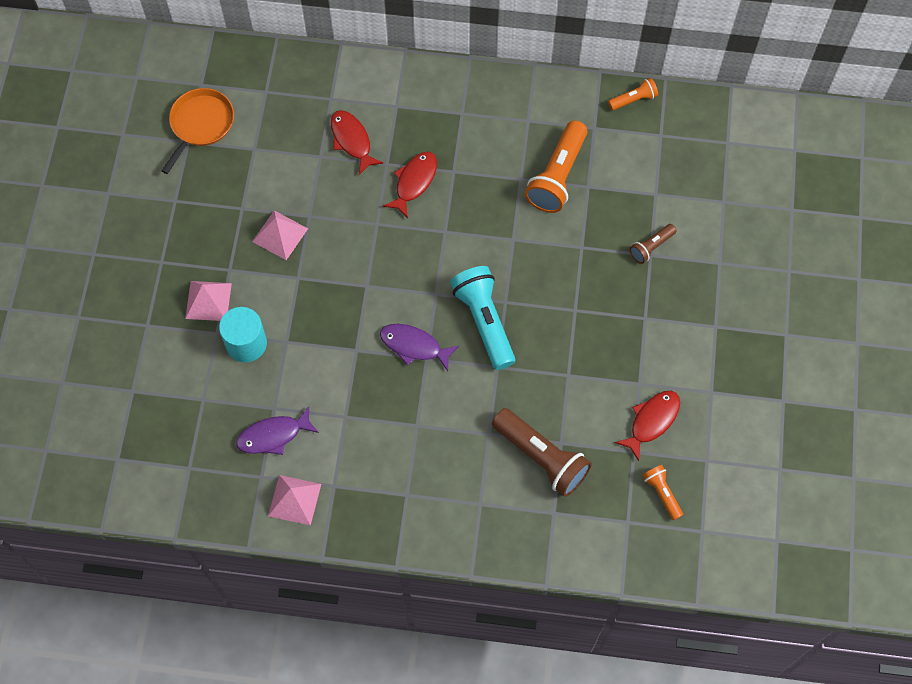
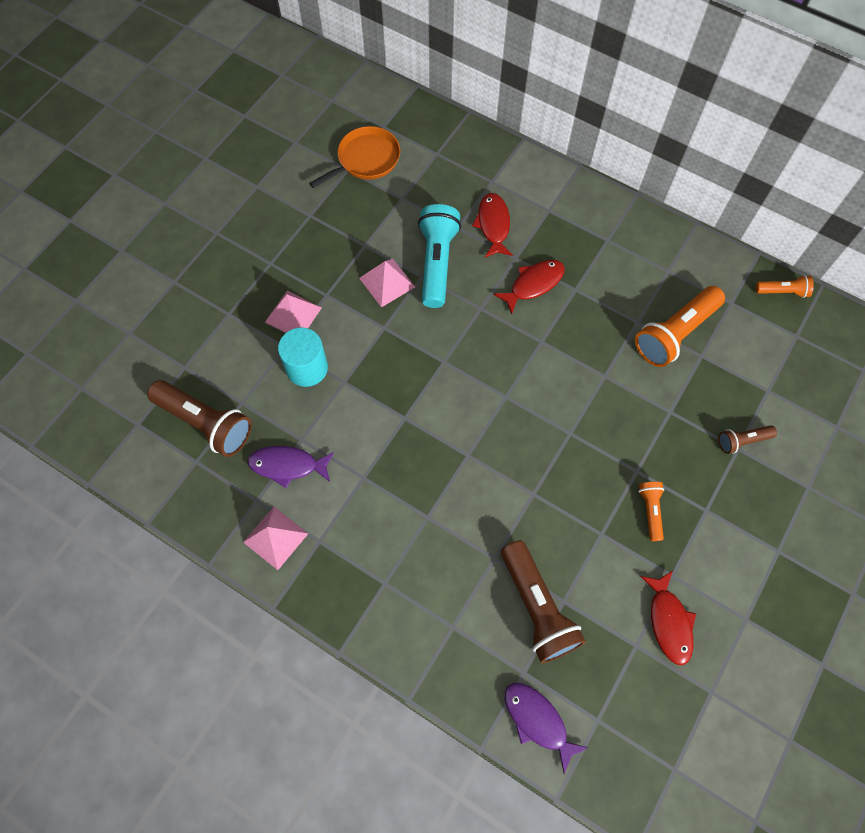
camera: 25 degrees right, 0 degrees up
purple fish [380,324,459,371] -> purple fish moved to [505,683,589,774]
turquoise flashlight [450,266,515,370] -> turquoise flashlight moved to [418,204,461,308]
red fish [615,391,680,461] -> red fish turned 105 degrees clockwise [640,571,696,665]
orange flashlight [643,465,683,520] -> orange flashlight moved to [638,482,664,541]
none -> brown flashlight [147,380,252,457]

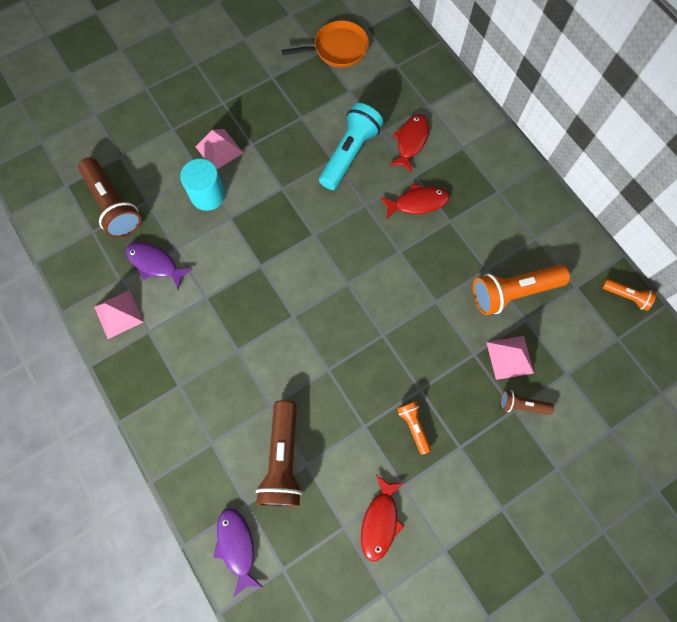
camera: 25 degrees right, 5 degrees up
pink pyramid [359,259,415,307] -> pink pyramid moved to [486,336,534,380]
orange flashlight [638,482,664,541] -> orange flashlight turned 45 degrees counterclockwise [397,401,431,455]

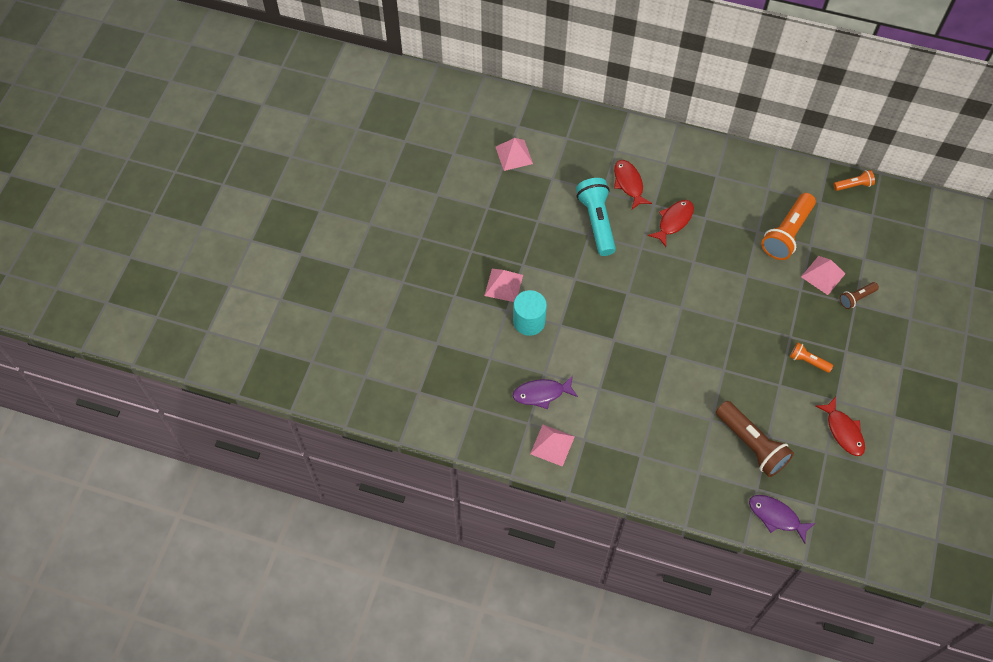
camera: 40 degrees left, 10 degrees down
brown flashlight [78,158,141,238] -> none
orange pan [281,21,369,68] -> pink pyramid [496,138,533,171]

